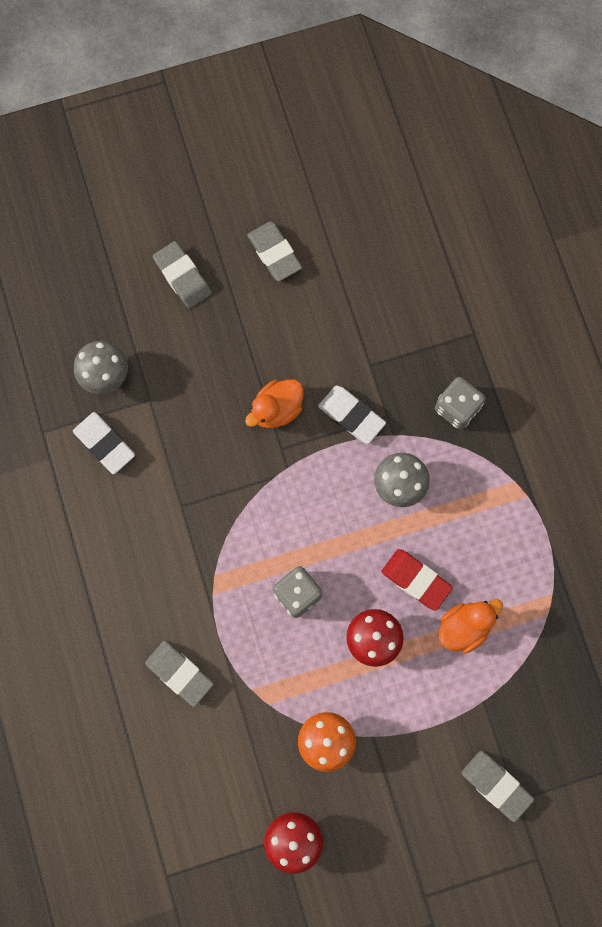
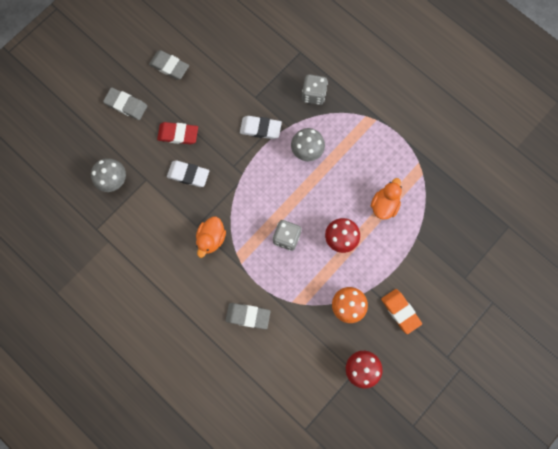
camera: 30 degrees left, 0 degrees up
white eraser [73,412,135,474] -> white eraser moved to [167,160,209,187]
orange duck [245,379,304,428] -> orange duck moved to [196,217,226,258]
red eraser [381,549,453,611] -> red eraser moved to [157,122,198,145]
grey eraser [461,751,534,822] -> none
none -> orange eraser [381,289,422,334]

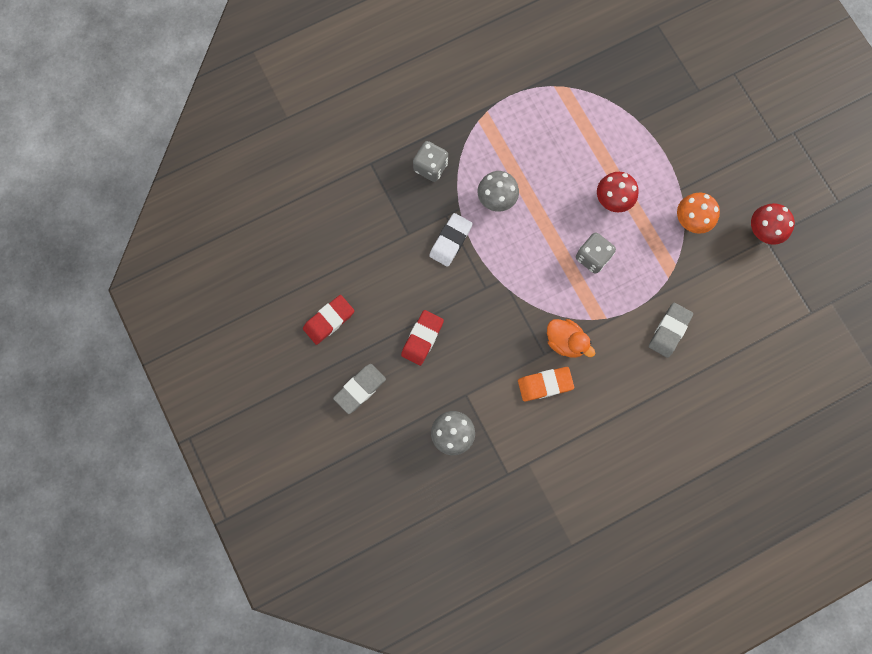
camera: 70 degrees left, 0 degrees up
grey eraser [149,50,189,80] -> red eraser [303,295,354,345]
white eraser [167,160,209,187] -> none
orange duck [371,178,402,220] -> none
orange eraser [381,289,422,334] -> orange eraser moved to [518,367,574,401]

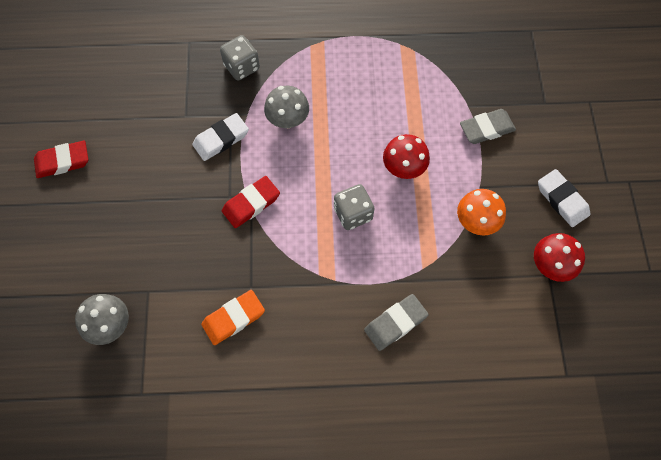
camera: 25 degrees right, 10 degrees down
grey eraser [333,364,386,414] -> grey eraser moved to [460,109,516,144]
red eraser [401,310,444,366] -> red eraser moved to [222,176,280,228]
orange eraser [518,367,574,401] -> orange eraser turned 45 degrees counterclockwise [201,290,265,345]
orange duck [547,319,595,358] -> none
none -> white eraser [538,169,590,227]

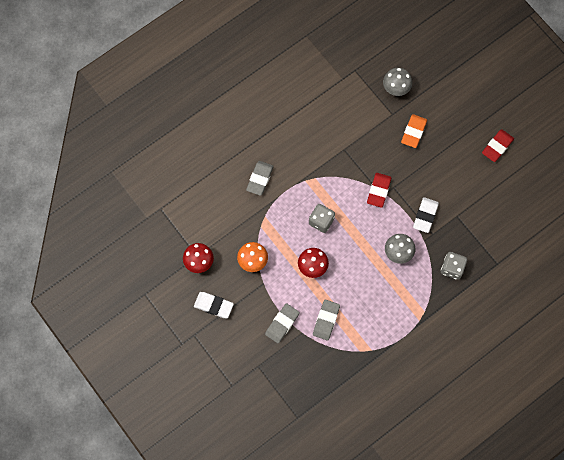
camera: 145 degrees right, 5 degrees up
orange eraser [201,290,265,345] -> orange eraser moved to [401,114,427,148]
none -> grey eraser [313,300,340,340]

